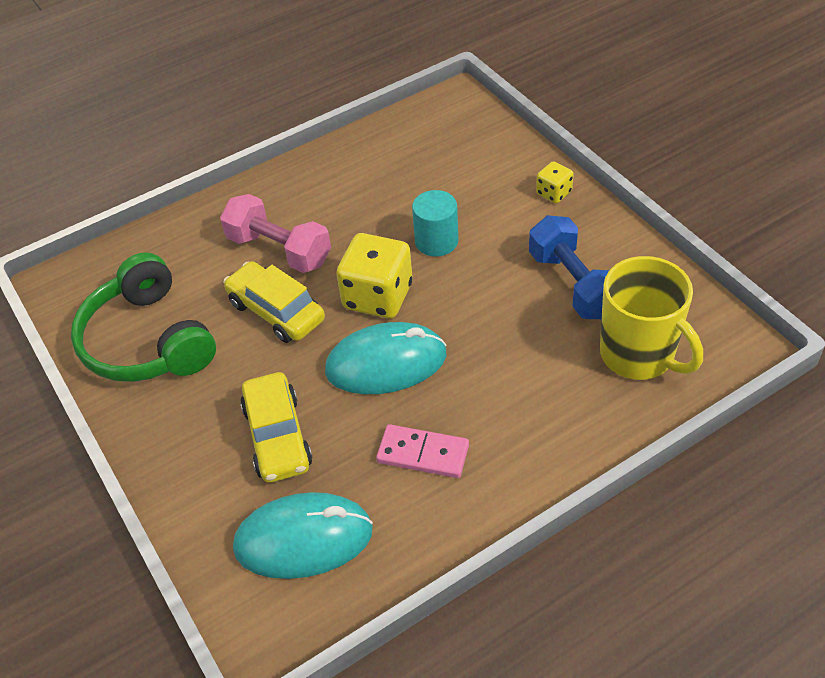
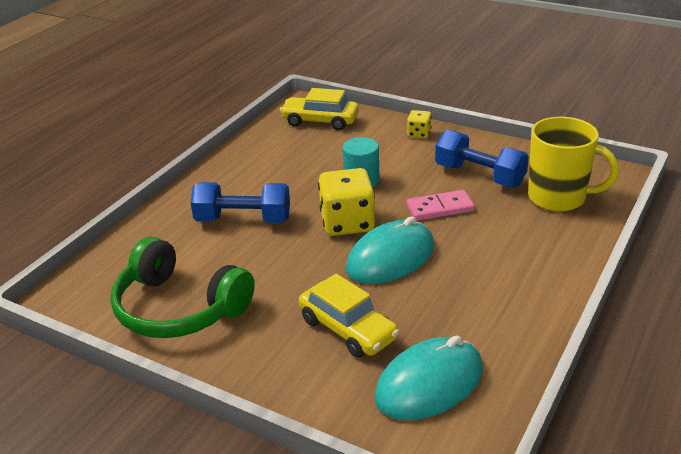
camera: 30 degrees left, 15 degrees down
pink dumbbell [220,194,331,273] -> blue dumbbell [190,182,290,223]
yellow car [223,261,325,343] -> yellow car moved to [280,88,359,130]
pink domino [376,424,469,478] -> pink domino moved to [406,190,475,221]

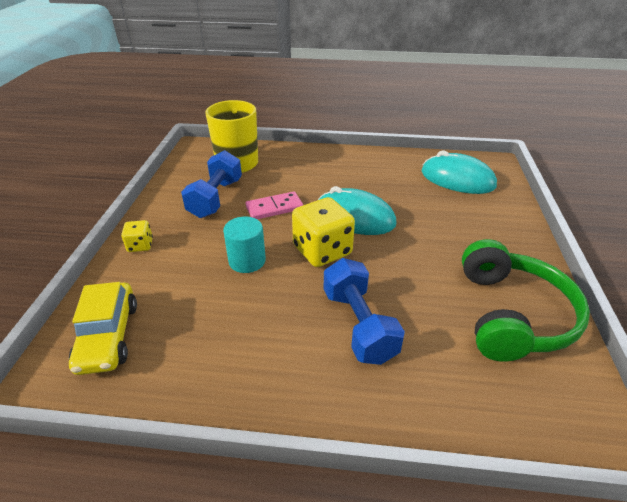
camera: 115 degrees left, 5 degrees up
yellow car [299,274,399,358] -> none
pink domino [406,190,475,221] -> pink domino turned 75 degrees counterclockwise [245,191,303,219]

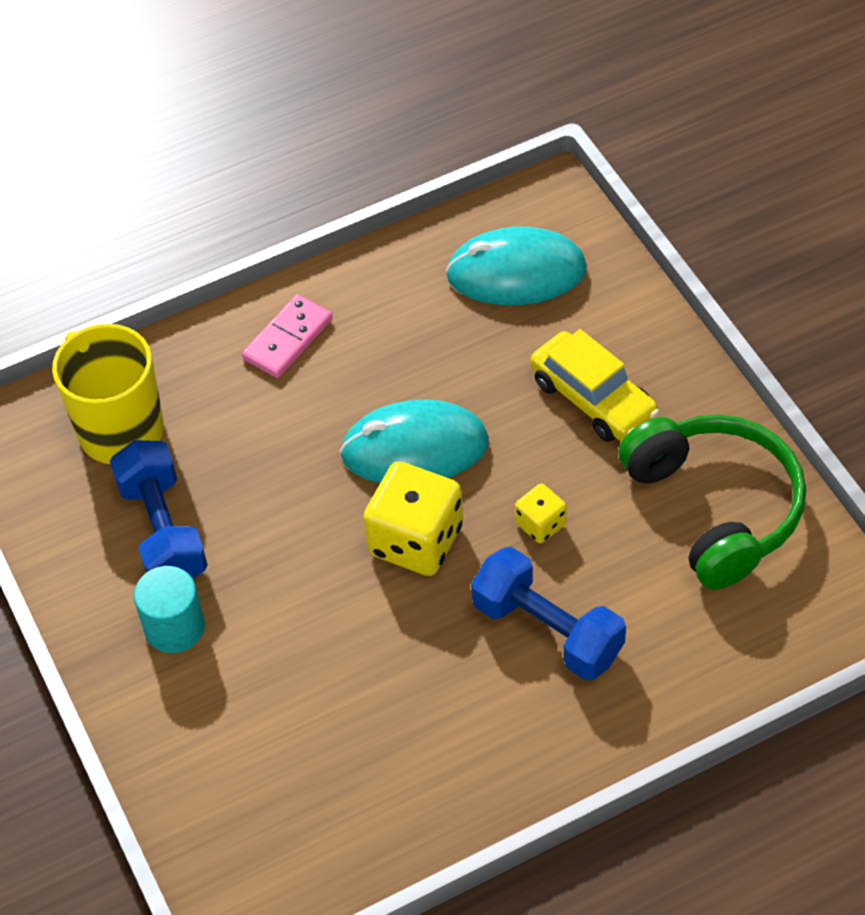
camera: 30 degrees left, 15 degrees up
yellow car [69,282,137,375] -> yellow car moved to [530,329,659,442]
yellow dice [121,220,153,252] -> yellow dice moved to [515,484,567,543]
turquoise cylinder [223,217,266,273] -> turquoise cylinder moved to [134,566,205,653]
pink domino [245,191,303,219] -> pink domino moved to [242,294,333,378]

